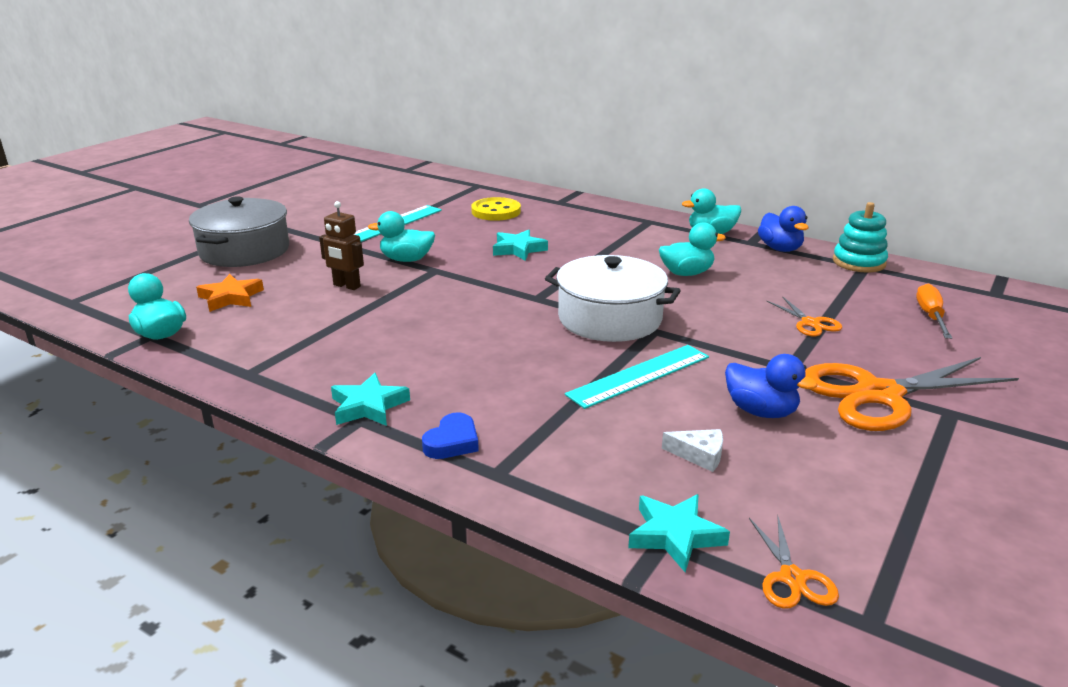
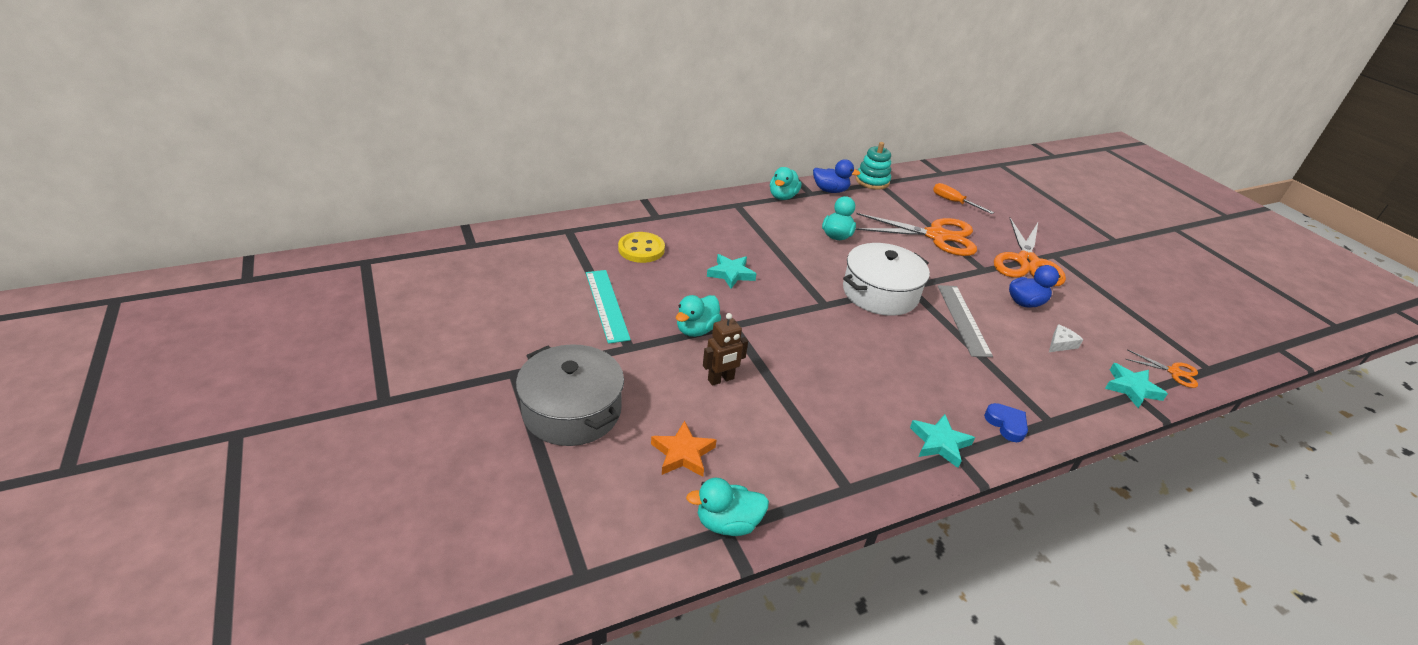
camera: 60 degrees left, 10 degrees up
turquoise ruler [565,345,709,409] -> grey ruler [938,285,993,357]
orange scissors [767,296,842,337] -> orange scissors [856,213,977,256], size x2.19

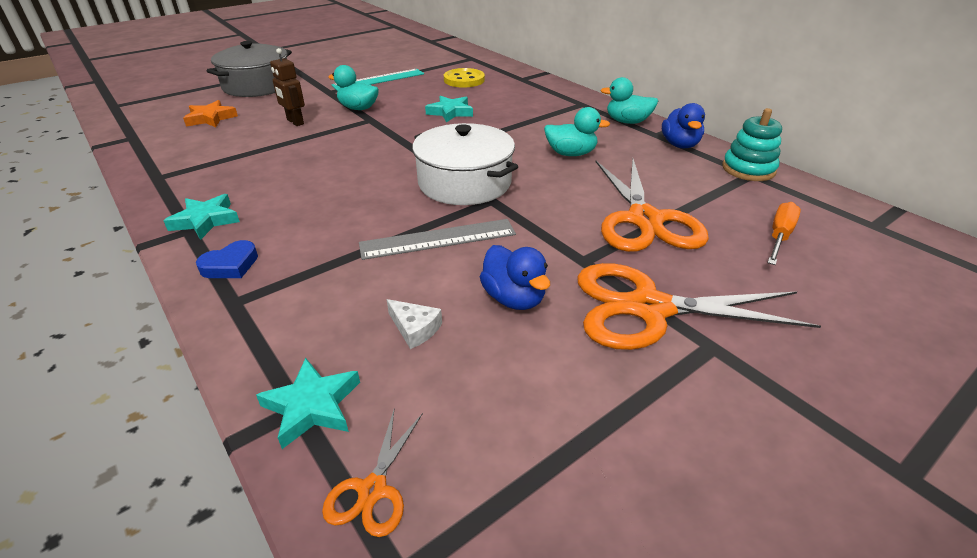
camera: 80 degrees right, 0 degrees up
turquoise duck [686,478,769,536] -> none

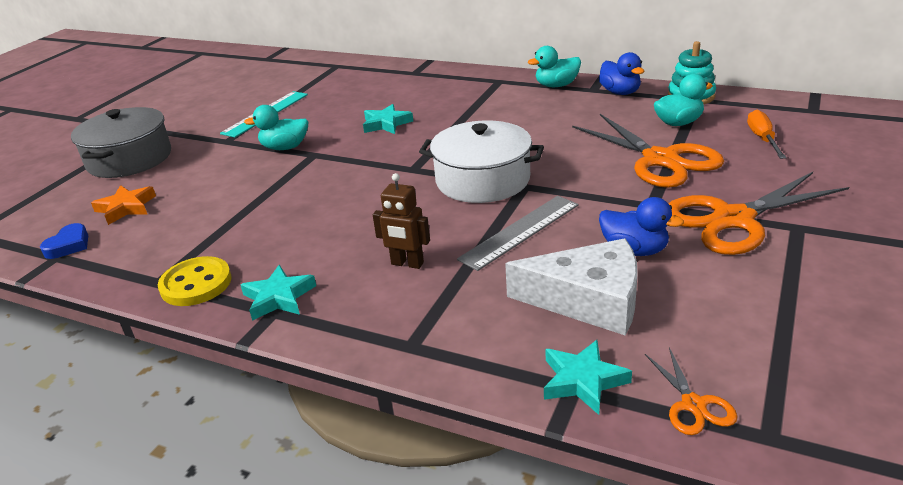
camera: 25 degrees left, 5 degrees down
blue heart [196,240,258,278] -> blue heart moved to [40,223,88,259]
brown robot [270,48,305,126] -> brown robot moved to [373,173,430,269]
white cheese [387,299,442,349] -> white cheese [505,238,638,335], size x2.38
yellow button [444,68,485,88] -> yellow button moved to [158,256,232,306]
turquoise duck [544,107,610,156] -> turquoise duck moved to [654,74,713,126]

